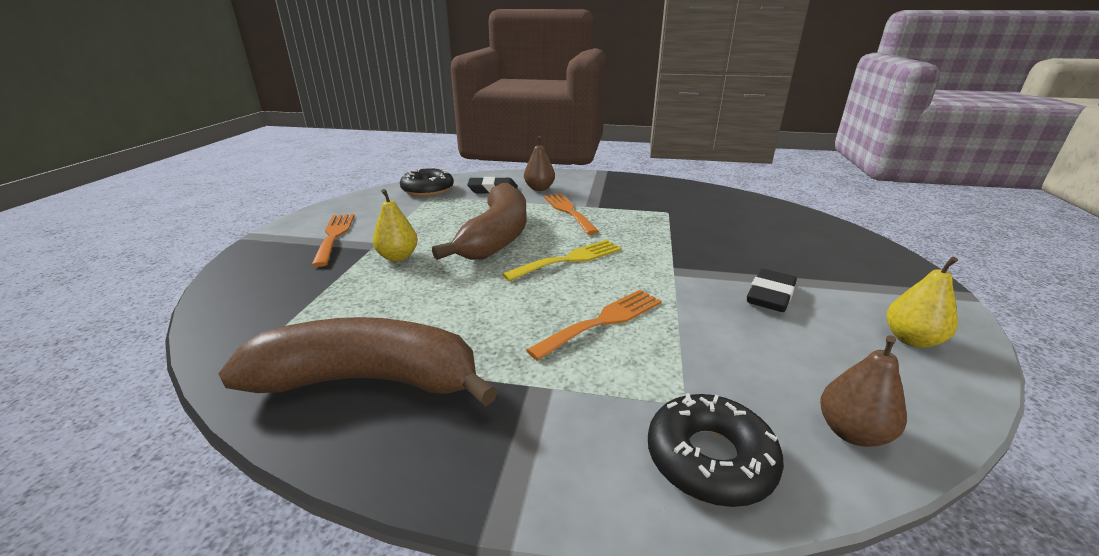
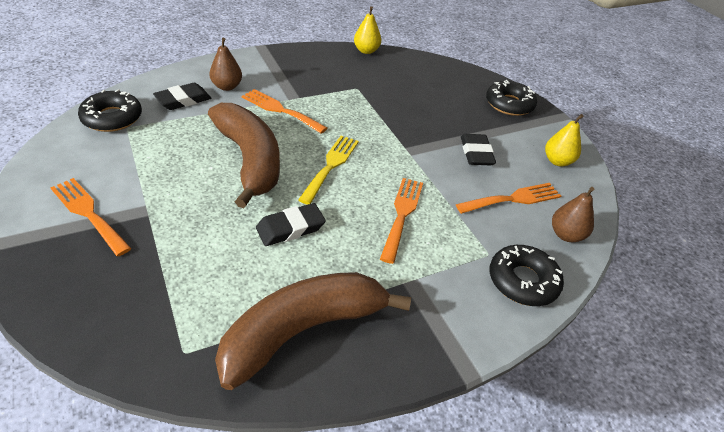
camera: 40 degrees left, 15 degrees up
yellow pear [373,189,418,261] -> yellow pear moved to [354,6,381,54]
none -> black eraser [256,203,326,246]
none -> orange fork [456,183,561,214]
none -> black donut [486,80,537,116]

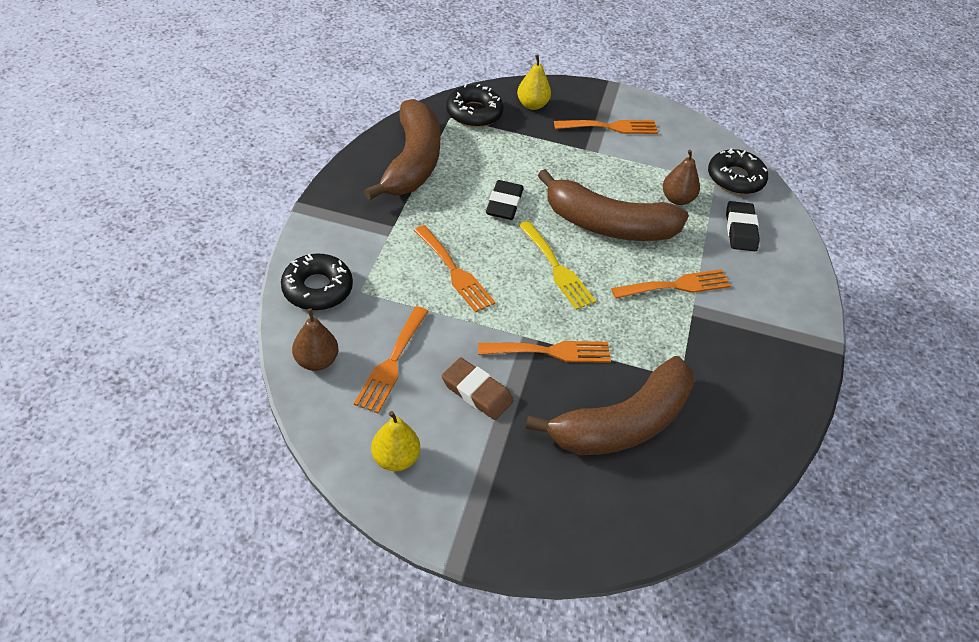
camera: 130 degrees right, 5 degrees up
brown pear [209,38,242,91] -> brown pear moved to [663,150,700,205]
yellow pear [354,6,381,54] -> yellow pear moved to [517,55,551,110]
black eraser [461,134,496,165] -> brown eraser [442,357,514,420]
black donut [486,80,537,116] -> black donut moved to [446,84,503,127]
none -> orange fork [478,341,611,363]
none -> brown banana [526,356,694,455]

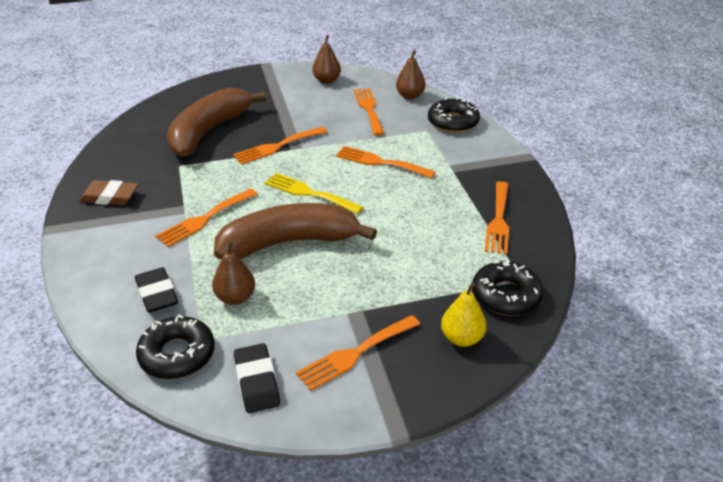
camera: 155 degrees right, 10 degrees down
brown banana [364,99,441,200] -> orange fork [485,181,509,255]
yellow pear [371,411,420,471] -> brown pear [312,35,341,84]
brown eraser [442,357,514,420] -> brown eraser moved to [79,180,138,205]
black eraser [486,180,524,220] -> black eraser moved to [234,343,280,413]

